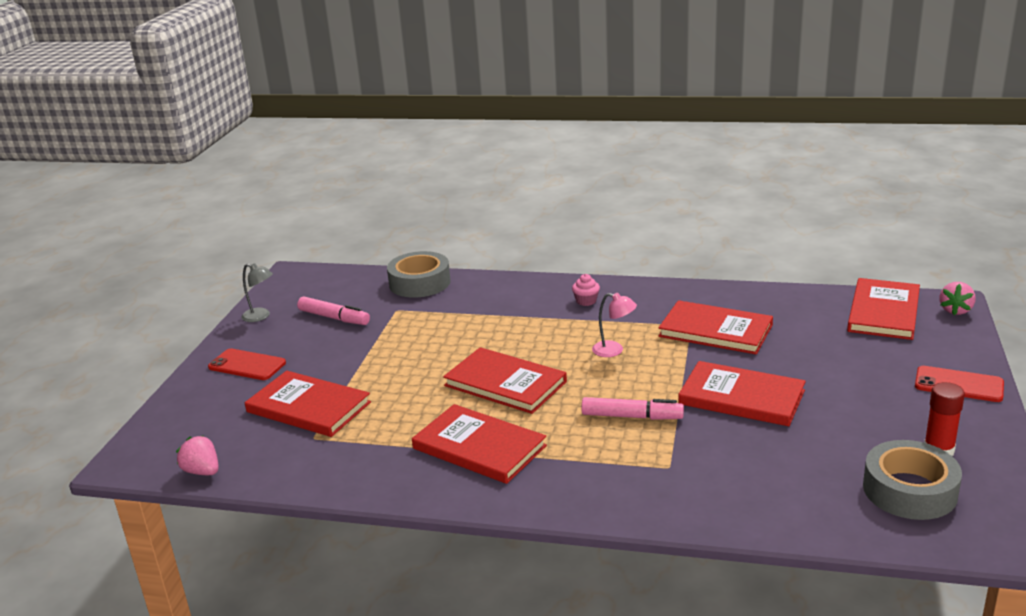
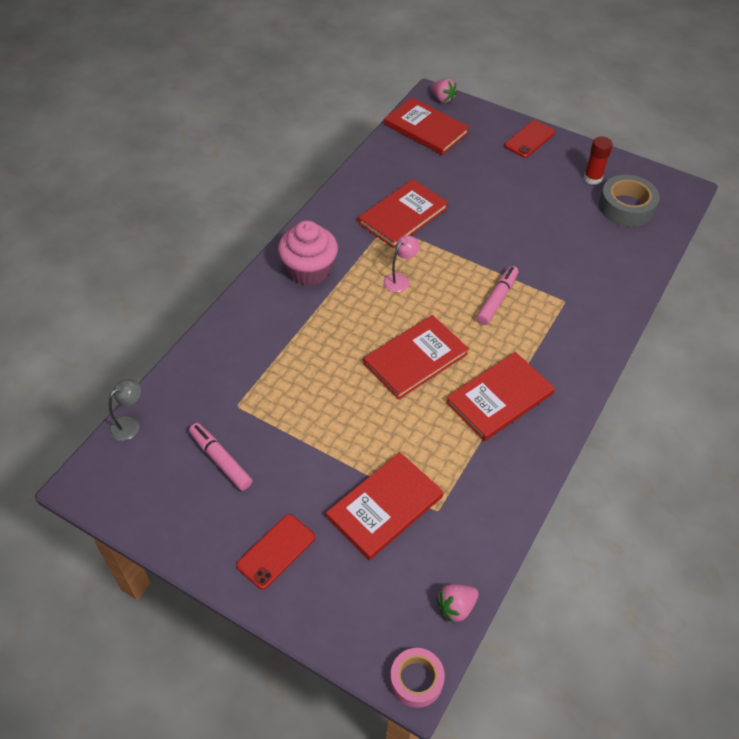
camera: 75 degrees left, 25 degrees up
grey lamp [242,263,273,322] -> grey lamp moved to [109,379,141,441]
pink marker [297,296,370,325] -> pink marker turned 90 degrees counterclockwise [189,423,252,491]
grey tape [387,251,451,298] -> none
pink cupcake [572,274,600,306] -> pink cupcake [278,221,338,286], size x2.32
red book [678,361,806,426] -> none
none -> pink tape [390,648,445,708]

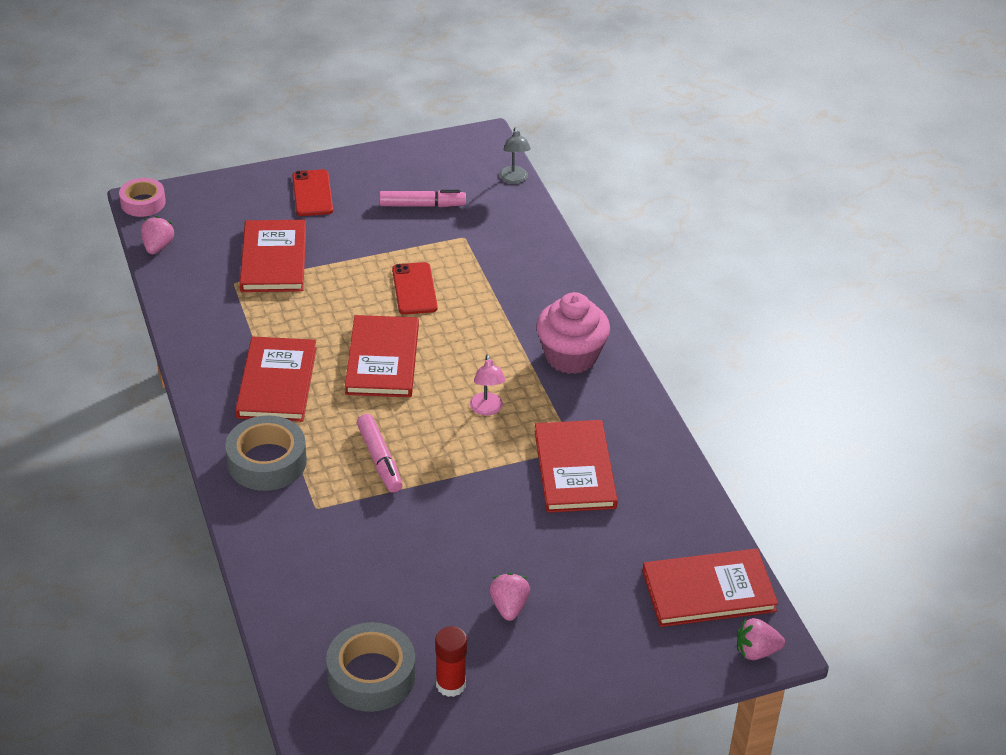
camera: 130 degrees right, 10 degrees down
red phone [504,120,555,158] -> red phone moved to [392,262,438,315]
none -> grey tape [225,415,307,491]
none -> pink strawberry [489,573,530,621]

